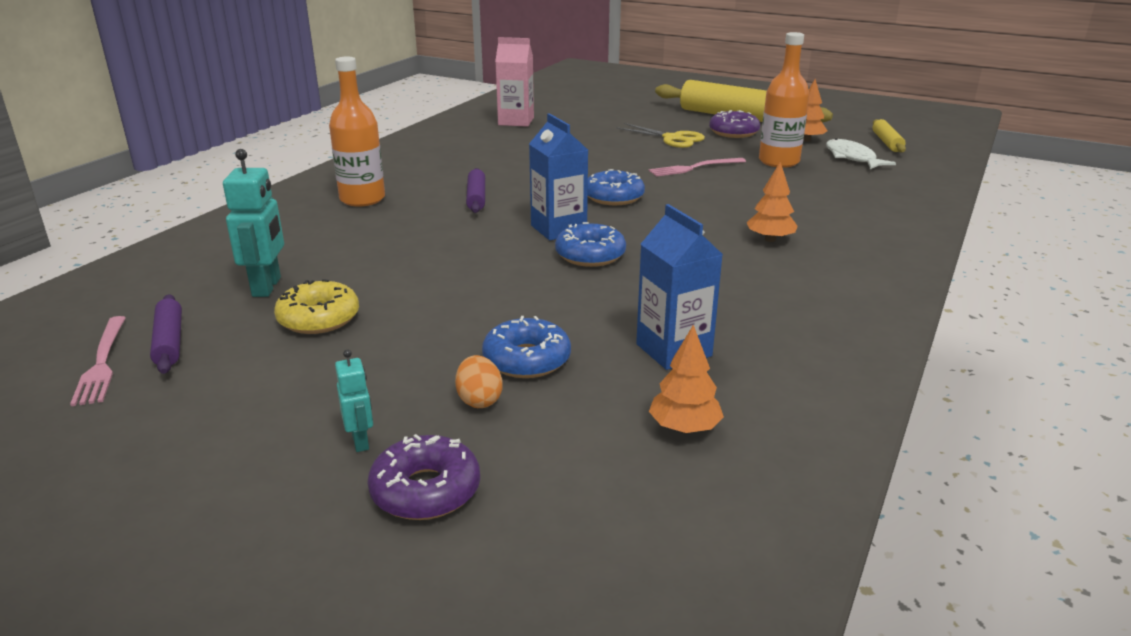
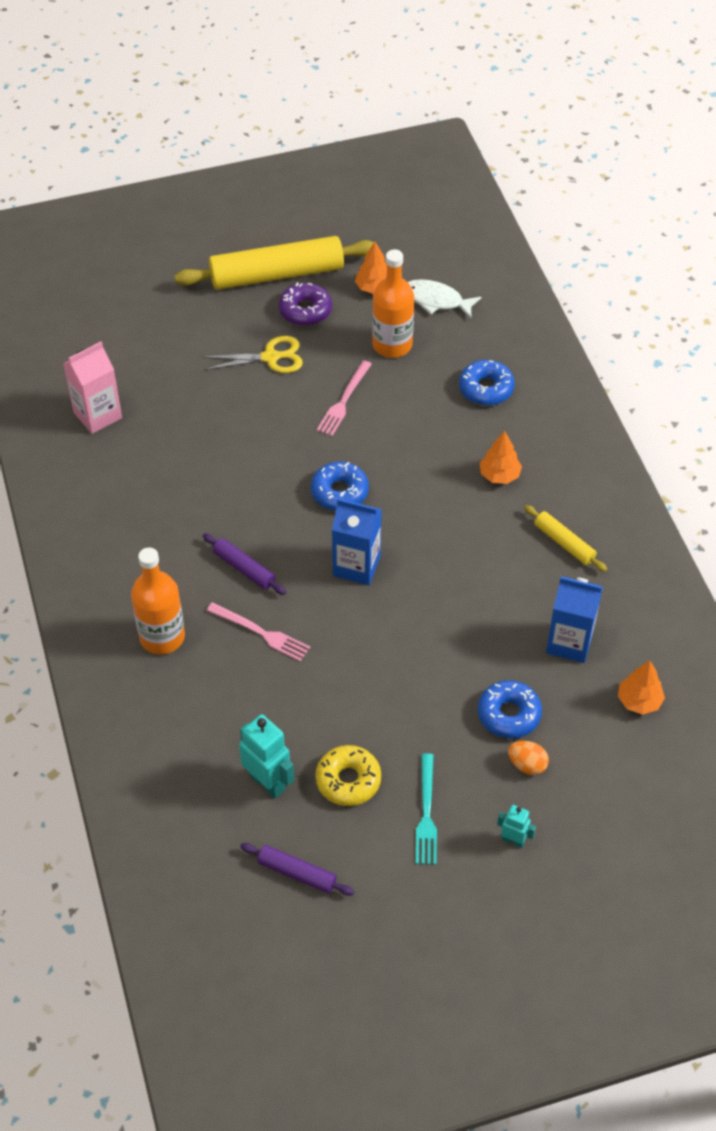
camera: 45 degrees left, 25 degrees up
pink fork [70,316,126,406] -> pink fork moved to [206,602,310,662]
purple donut [367,434,480,520] -> none
blue donut [555,222,626,267] -> blue donut moved to [459,360,515,405]
yellow rolling pin [872,119,906,153] -> yellow rolling pin moved to [524,505,607,572]
none -> turquoise fork [416,753,437,865]

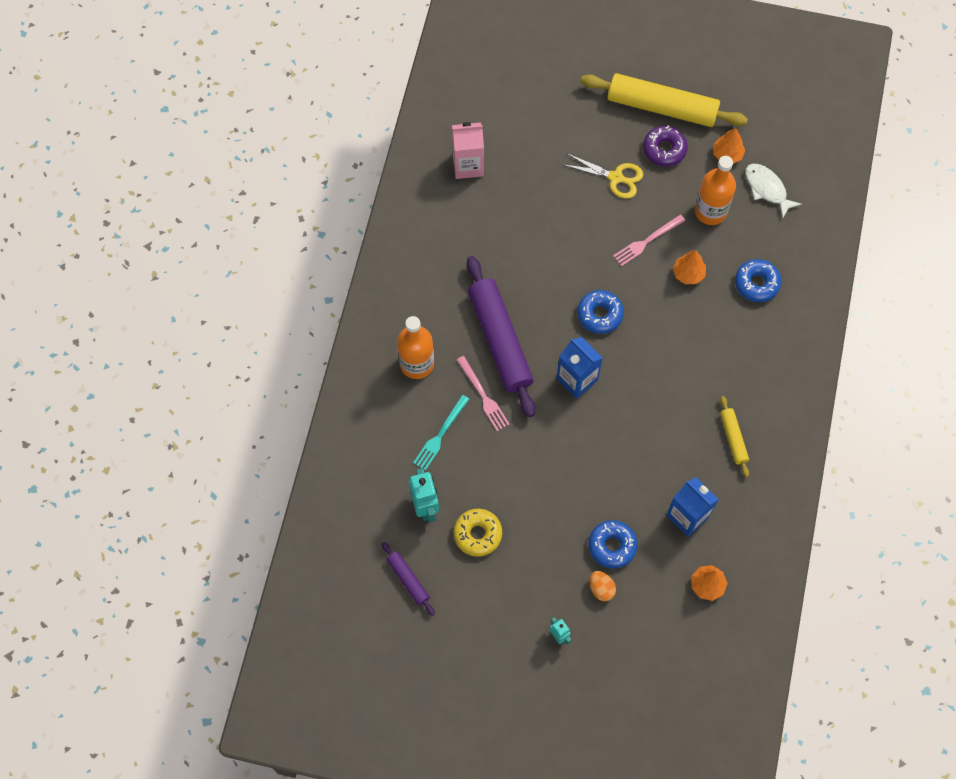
camera: 30 degrees right, 15 degrees up
purple rolling pin [203,533,286,595] -> purple rolling pin [467,256,535,417], size x2.12
turquoise fork [416,753,437,865] -> turquoise fork moved to [413,395,470,471]
orange tree [480,431,522,484] -> orange tree moved to [673,250,706,285]

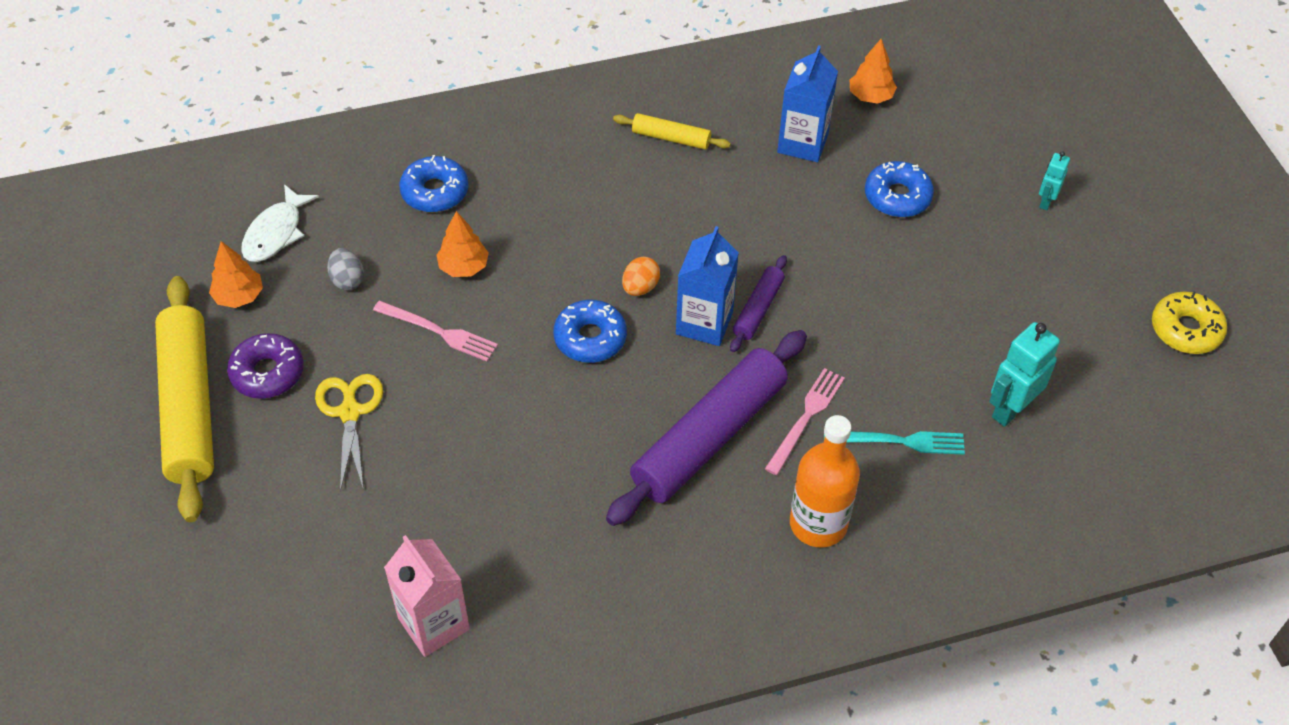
camera: 120 degrees left, 15 degrees down
purple rolling pin [382,542,435,616] -> purple rolling pin moved to [730,255,787,352]
yellow donut [454,509,502,557] -> yellow donut moved to [1152,291,1227,354]
orange egg [590,571,616,601] -> orange egg moved to [622,257,660,296]
orange bottle [695,156,736,225] -> grey egg [327,248,364,290]
yellow rolling pin [720,396,749,477] -> yellow rolling pin turned 60 degrees clockwise [613,113,731,150]

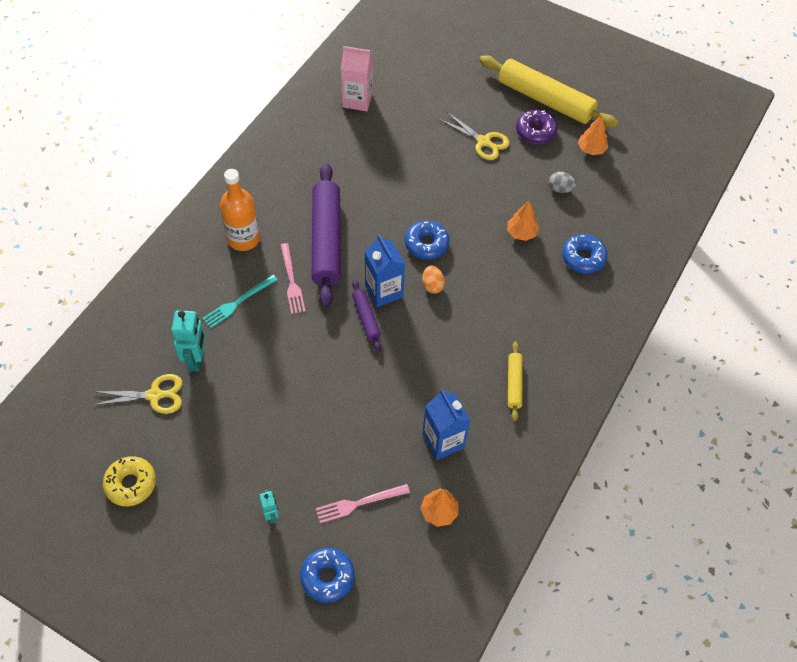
camera: 135 degrees right, 5 degrees up
white fish [241,184,319,262] -> none
pink fork [373,301,498,362] -> pink fork moved to [316,484,410,523]
yellow rolling pin [613,113,731,150] -> yellow rolling pin turned 60 degrees counterclockwise [508,342,523,421]
blue donut [865,161,934,217] -> blue donut moved to [300,548,355,603]
none -> yellow scissors [93,374,183,414]

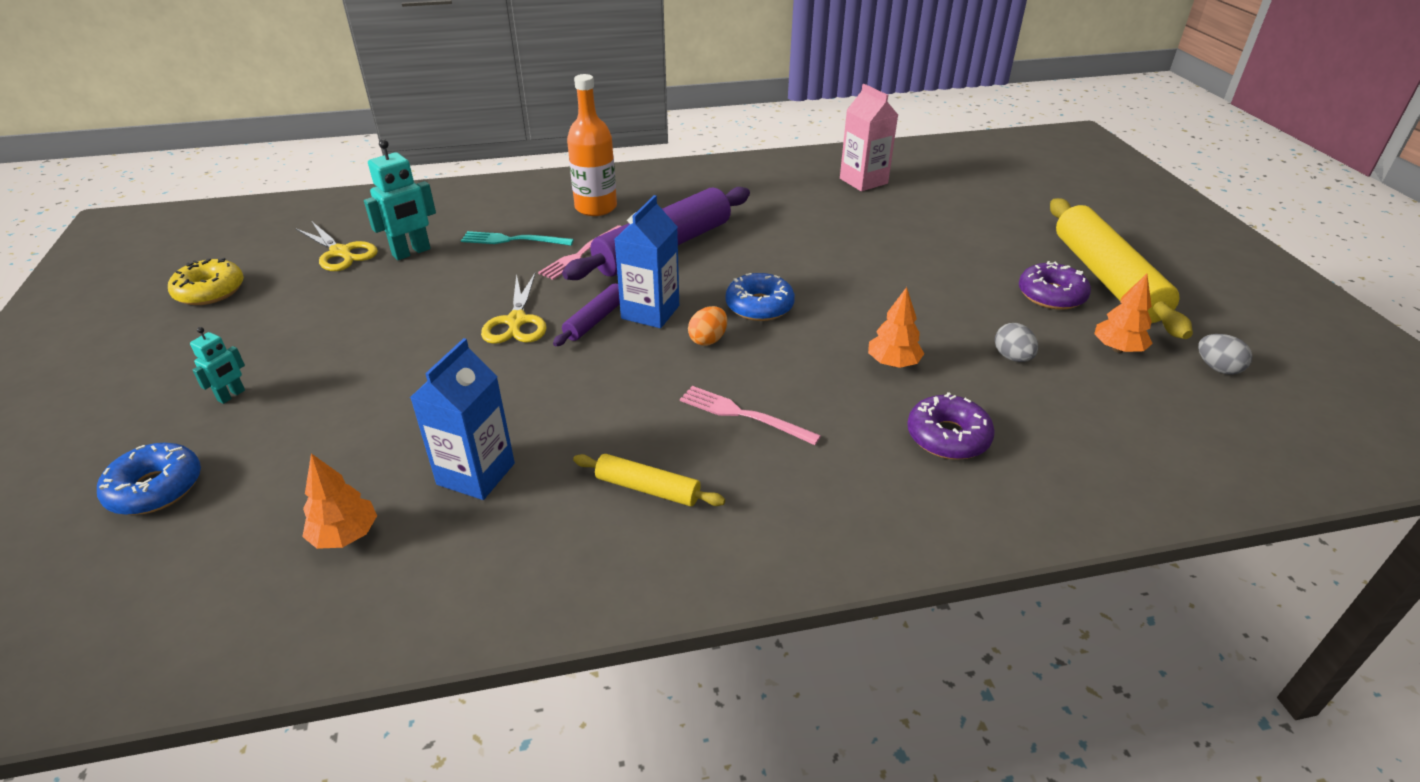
camera: 50 degrees right, 20 degrees down
pink fork [316,484,410,523] -> pink fork moved to [680,386,821,445]
yellow scissors [440,112,510,160] -> yellow scissors moved to [481,272,547,344]
yellow rolling pin [508,342,523,421] -> yellow rolling pin turned 60 degrees clockwise [573,454,725,507]
blue donut [562,234,607,273] -> purple donut [907,392,995,460]
none -> grey egg [1198,334,1252,375]

